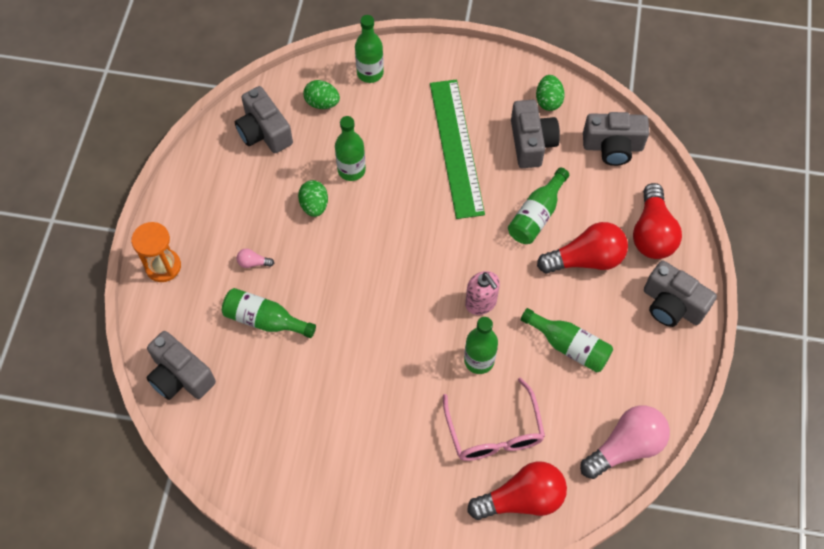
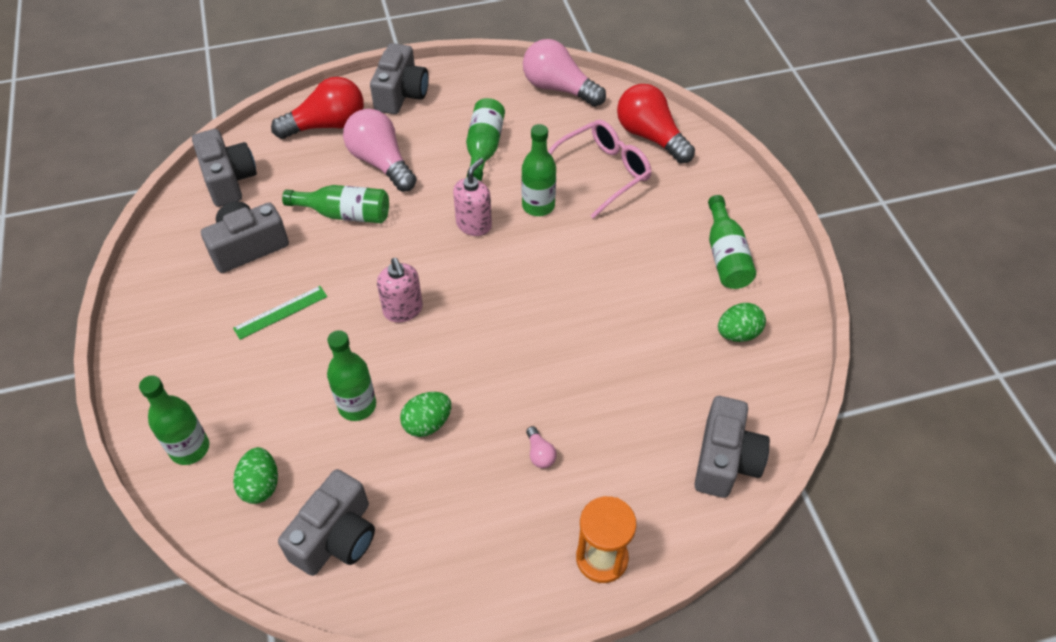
camera: 115 degrees left, 10 degrees down
green bottle [222,288,316,338] -> green bottle moved to [708,195,756,289]
green ruler [430,80,485,219] -> green ruler [233,286,328,340], size x0.46
green egg [536,75,565,111] -> green egg moved to [718,303,766,342]
red light bulb [537,222,628,274] -> pink light bulb [343,109,416,192]
none -> pink soap dispenser [377,258,423,322]

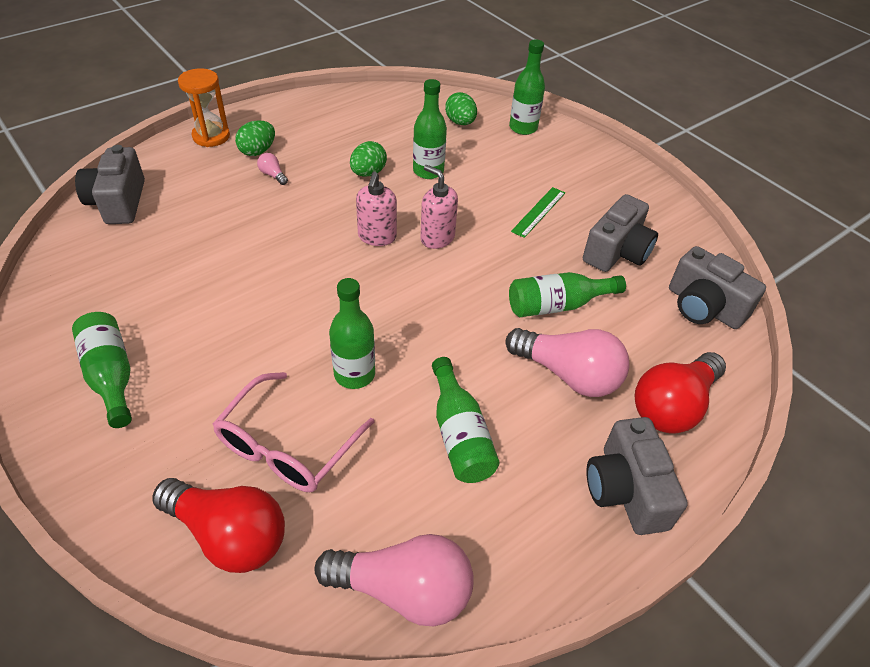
camera: 155 degrees right, 5 degrees down
grey camera [278,469,375,576] -> none
pink soap dispenser [453,158,492,236] -> pink soap dispenser moved to [356,172,397,246]
green egg [718,303,766,342] -> green egg moved to [235,120,275,156]

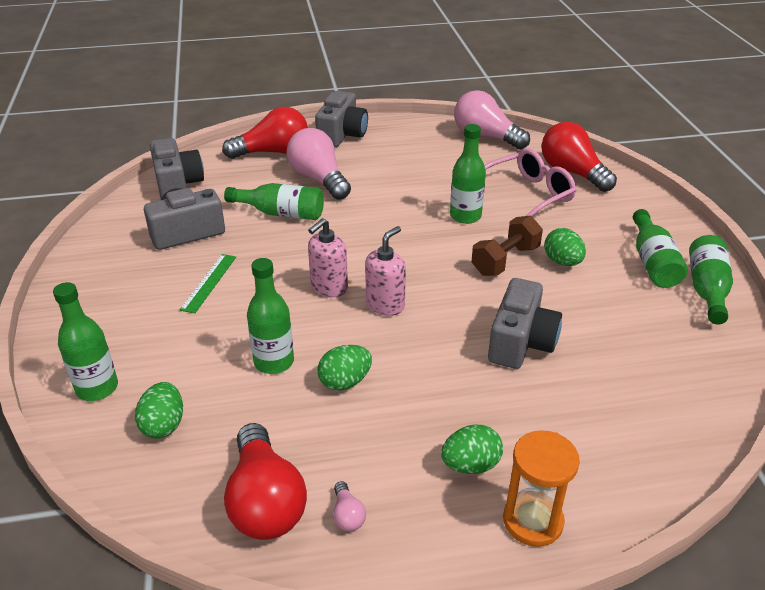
camera: 150 degrees left, 10 degrees down
grey camera [75,145,145,224] -> grey camera moved to [488,278,562,369]
pink light bulb [257,153,288,185] -> pink light bulb moved to [333,481,366,531]
pink soap dispenser [420,165,458,249] -> pink soap dispenser turned 60 degrees clockwise [308,218,348,297]
green bottle [432,357,500,483] -> green bottle moved to [689,235,733,325]
green ruler [511,187,565,238] -> green ruler turned 45 degrees counterclockwise [179,254,236,313]
none -> red light bulb [224,423,307,540]
none -> brown dumbbell [472,215,543,276]
none -> green egg [544,228,586,266]

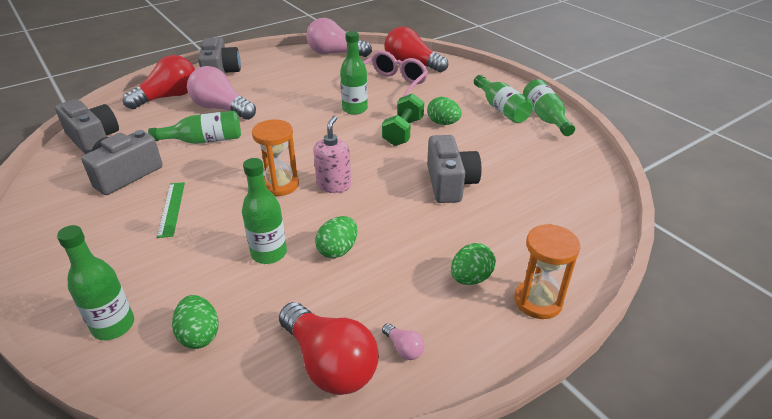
camera: 25 degrees left, 0 degrees up
pink soap dispenser [308,218,348,297] -> orange hourglass [252,120,299,196]
brown dumbbell [472,215,543,276] -> green dumbbell [382,93,424,146]

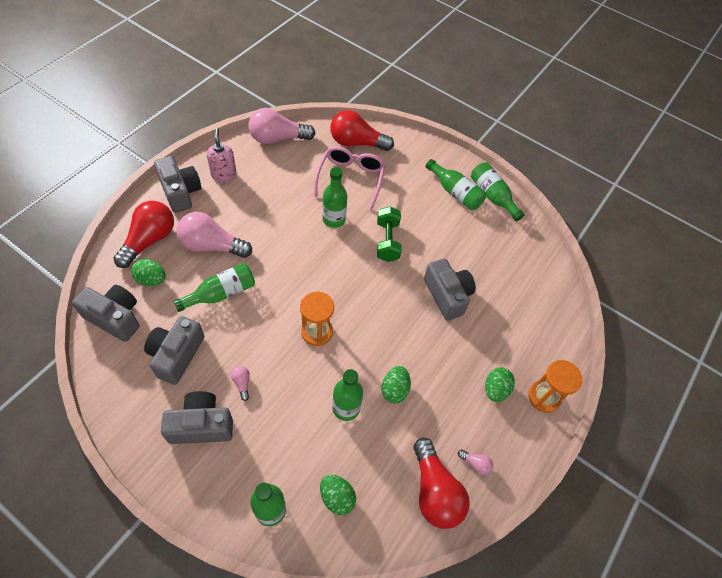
camera: 25 degrees left, 20 degrees up
green ruler [157,182,185,238] -> pink light bulb [231,366,250,401]
red light bulb [279,302,379,395] -> red light bulb turned 45 degrees clockwise [413,438,470,529]
pink soap dispenser [313,116,351,193] -> pink soap dispenser moved to [206,128,237,182]
green egg [427,97,461,125] -> green egg moved to [131,259,166,286]
none -> grey camera [161,391,233,444]

